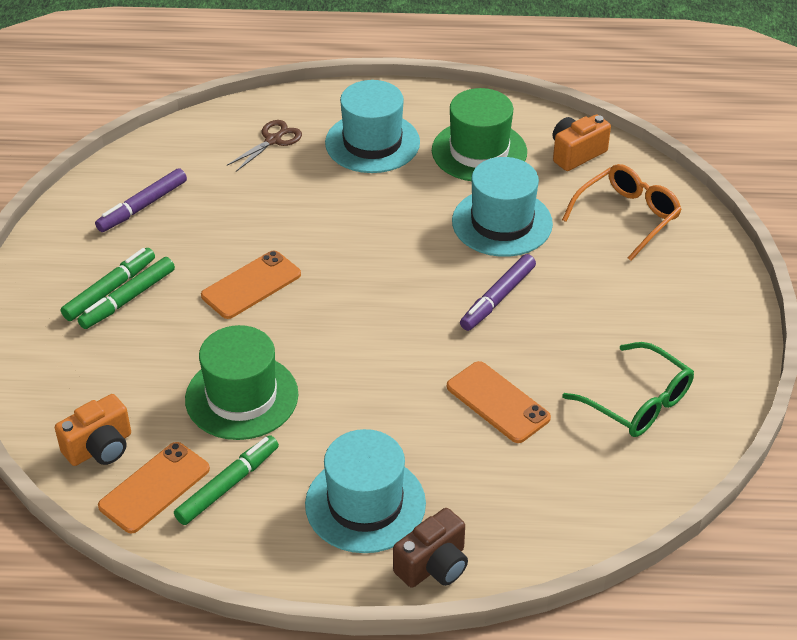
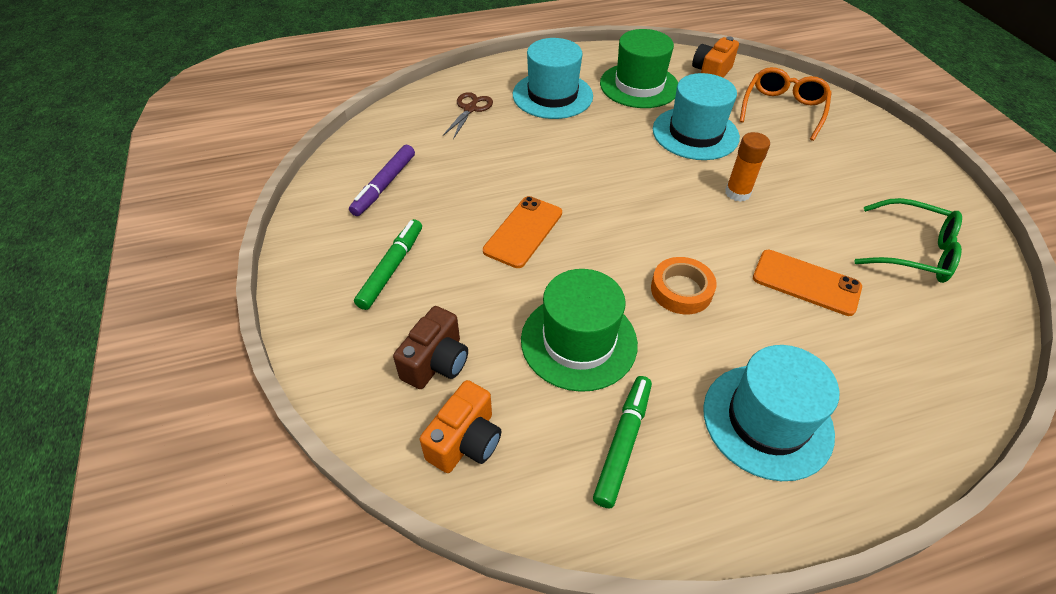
camera: 20 degrees left, 5 degrees up
green marker [77,257,175,329] -> none
orange phone [98,442,210,533] -> none
brown camera [393,508,468,588] -> brown camera moved to [393,306,468,389]
purple marker [460,254,536,331] -> orange glue stick [725,132,770,202]
none -> orange tape [651,257,716,314]

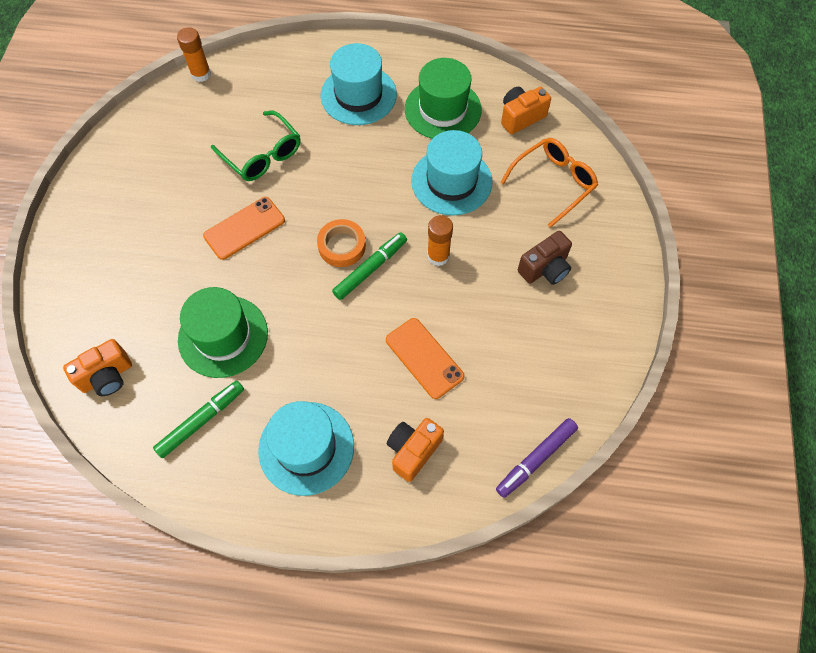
camera: 25 degrees right, 15 degrees up
purple marker [349,145,415,216] -> purple marker moved to [496,418,578,498]
green marker [354,219,422,310] -> green marker moved to [332,232,407,300]
brown camera [393,306,468,389] -> brown camera moved to [518,231,572,285]
brown scissors [443,92,493,139] -> none
orange tape [651,257,716,314] -> orange tape moved to [317,219,366,267]
green glasses [854,198,962,283] -> green glasses moved to [211,111,301,181]
none -> orange glue stick [177,27,211,82]
none -> orange camera [387,418,444,482]

